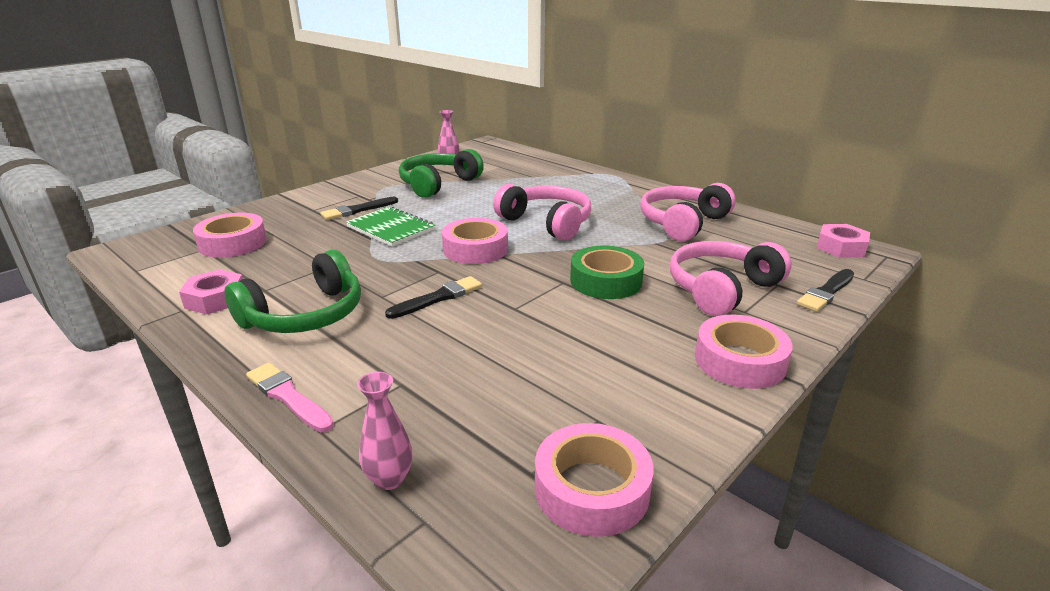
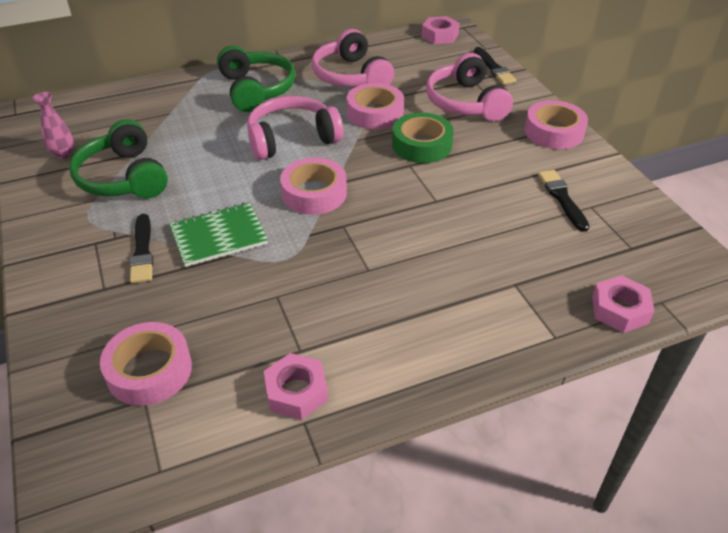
camera: 65 degrees left, 15 degrees up
green headphones [224,250,361,333] -> green headphones moved to [217,46,296,112]
pink brush [246,363,334,432] -> none
pink vase [357,372,413,490] -> pink nut [592,275,654,333]
black brush [385,276,482,319] -> black brush moved to [538,170,589,232]
pink tape [535,423,654,537] -> pink tape moved to [347,83,404,129]

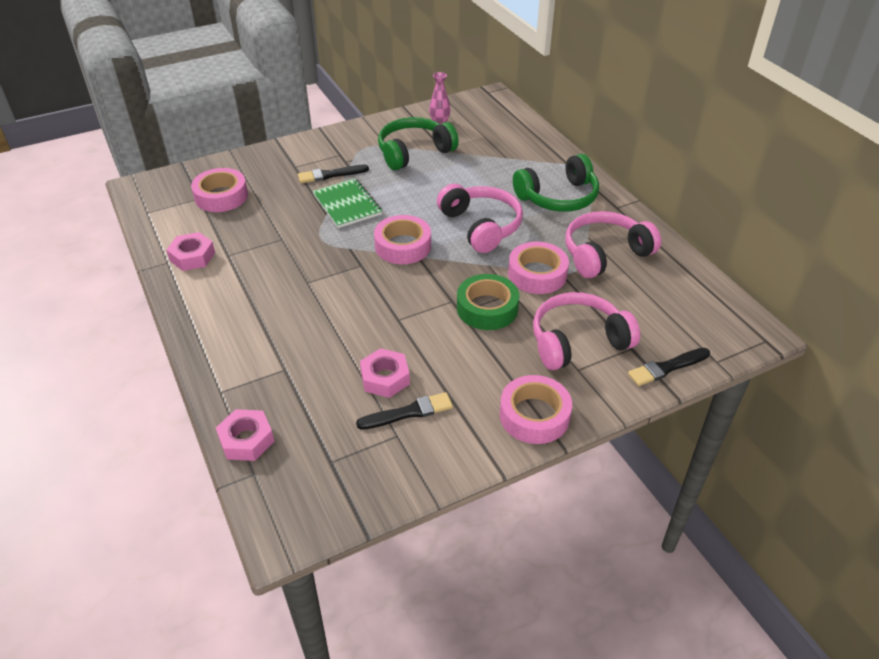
camera: 85 degrees right, 0 degrees up
pink nut [422,16,460,44] -> pink nut moved to [360,348,410,398]

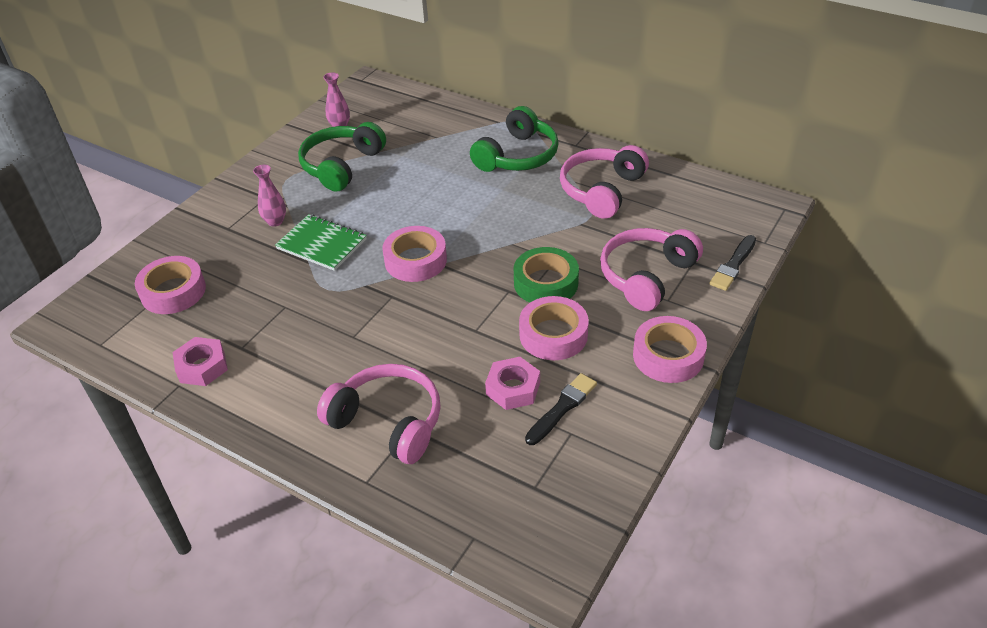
camera: 30 degrees left, 0 degrees up
pink nut [216,409,274,461] -> none
black brush [298,165,369,183] -> pink vase [253,165,286,227]
pink headphones [437,184,523,253] -> pink headphones moved to [317,364,441,464]
pink tape [508,242,569,294] -> pink tape moved to [519,296,589,360]

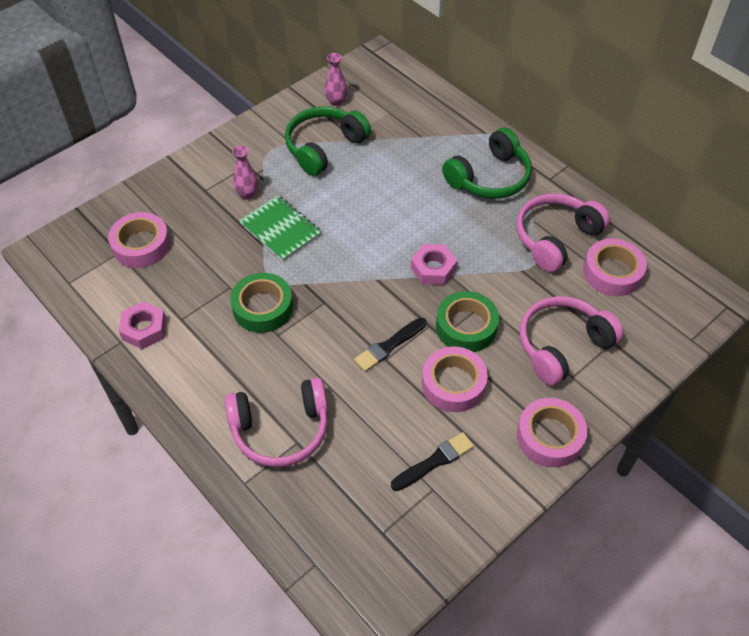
camera: 15 degrees right, 10 degrees up
pink headphones [317,364,441,464] -> pink headphones turned 120 degrees clockwise [225,378,328,467]
pink tape [382,226,447,282] -> pink tape moved to [583,238,647,296]
pink nut [485,357,540,410] -> pink nut moved to [411,244,457,285]
black brush [709,235,756,291] -> black brush moved to [354,318,426,372]
none -> green tape [230,273,293,333]

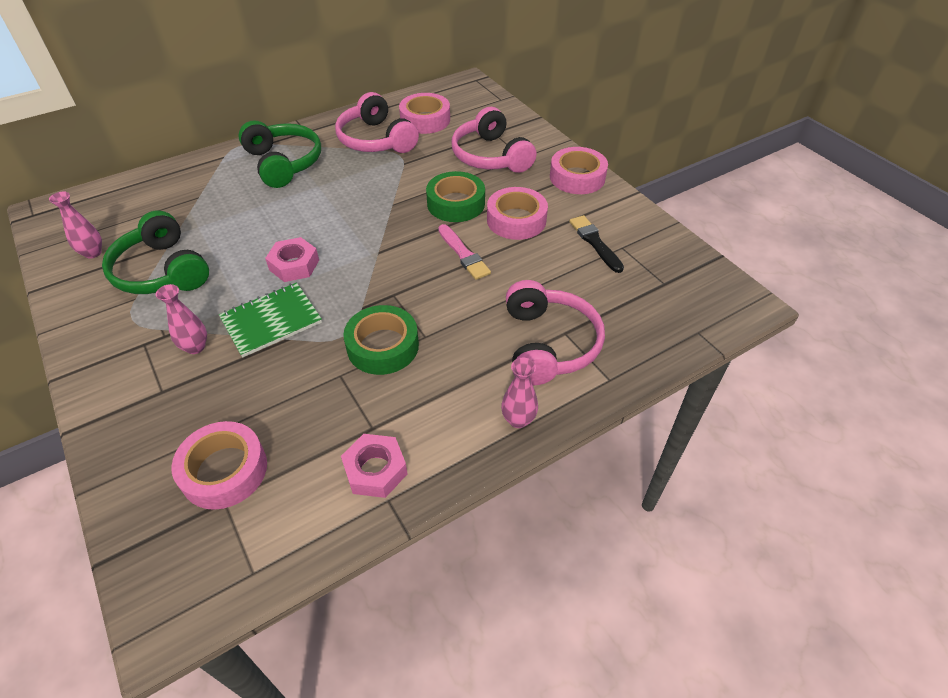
camera: 80 degrees left, 5 degrees down
black brush [354,318,426,372] -> pink brush [438,224,491,280]
pink nut [411,244,457,285] -> pink nut moved to [265,237,319,282]
none -> pink vase [501,358,538,428]

